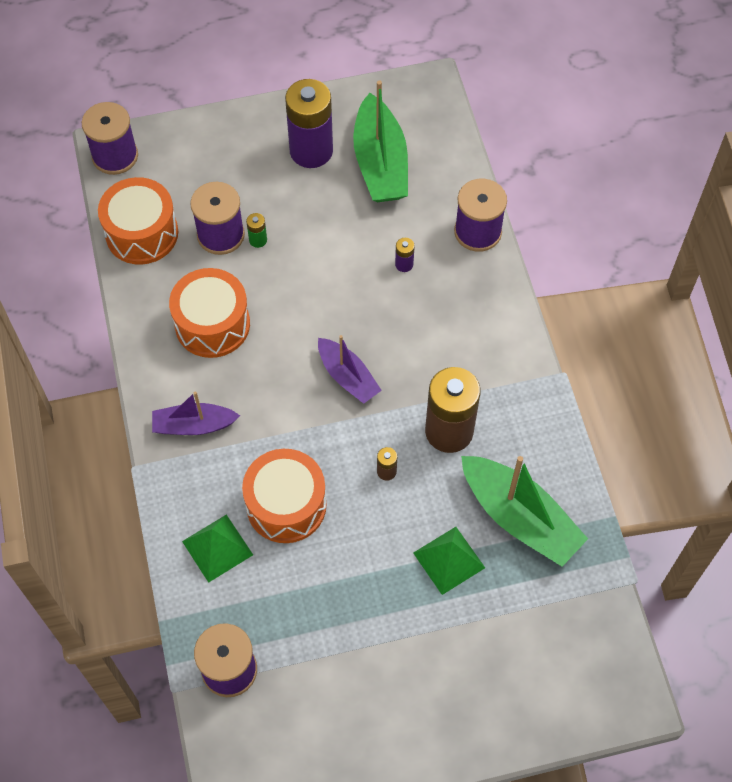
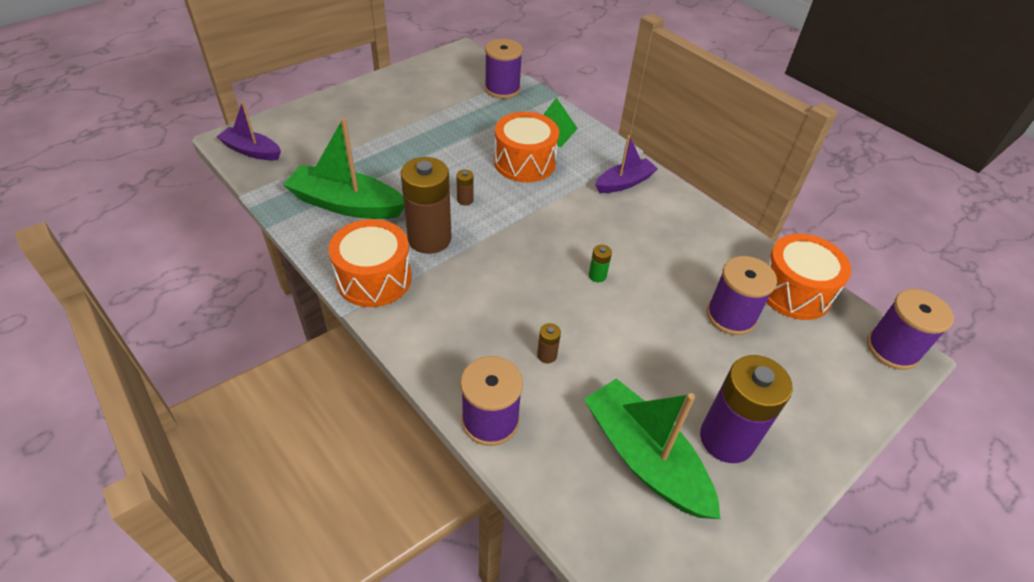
camera: 150 degrees right, 15 degrees down
orange drum [169,268,250,358] -> orange drum moved to [328,219,412,307]
green battery [246,213,267,248] -> green battery moved to [589,245,612,282]
purple boat [318,335,382,404] -> purple boat moved to [217,101,281,160]
purple battery [395,238,415,272] -> brown battery [537,323,561,363]
green pyramid [413,527,485,595] -> none

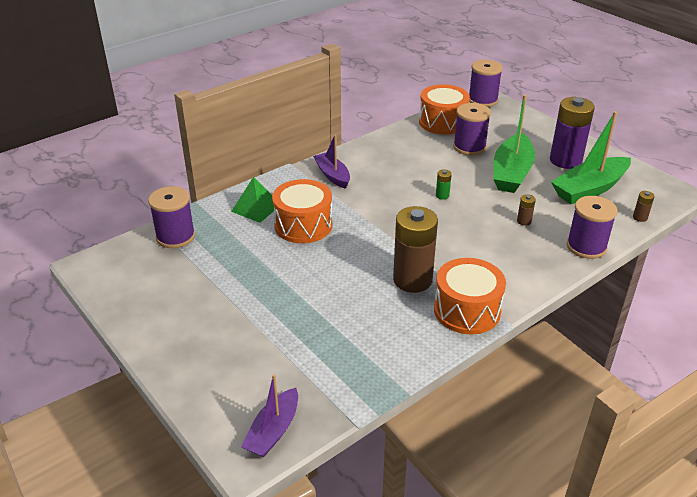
camera: 85 degrees left, 10 degrees down
green boat [283,118,404,219] -> green boat moved to [493,95,535,193]
brown battery [456,170,474,205] -> brown battery moved to [633,191,655,222]

